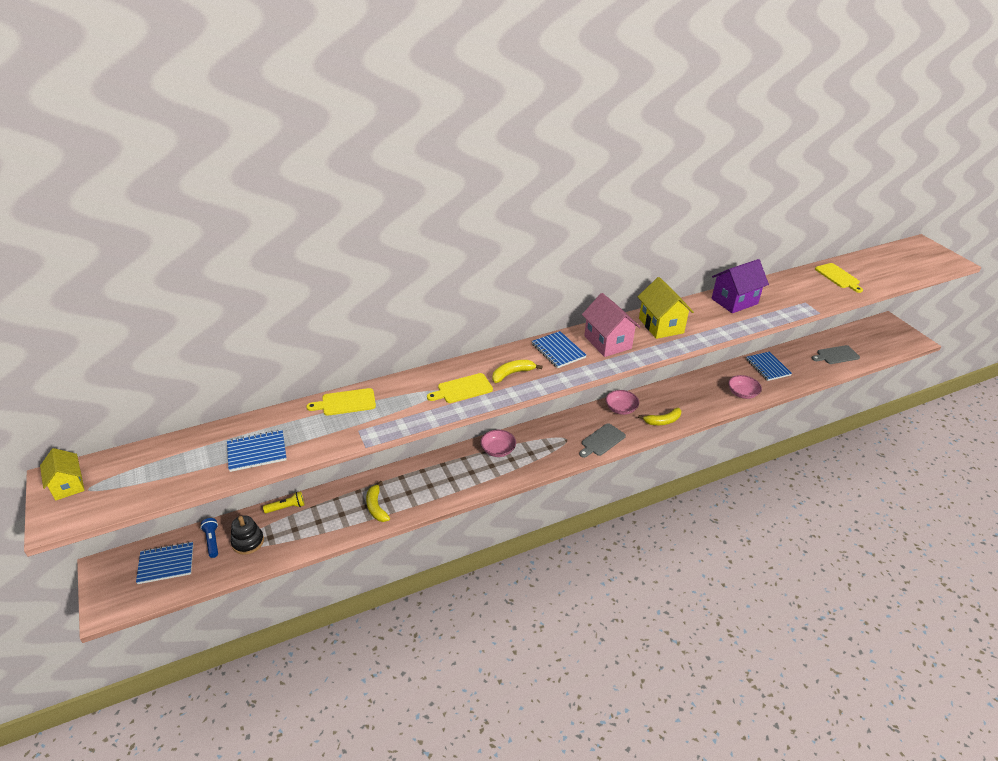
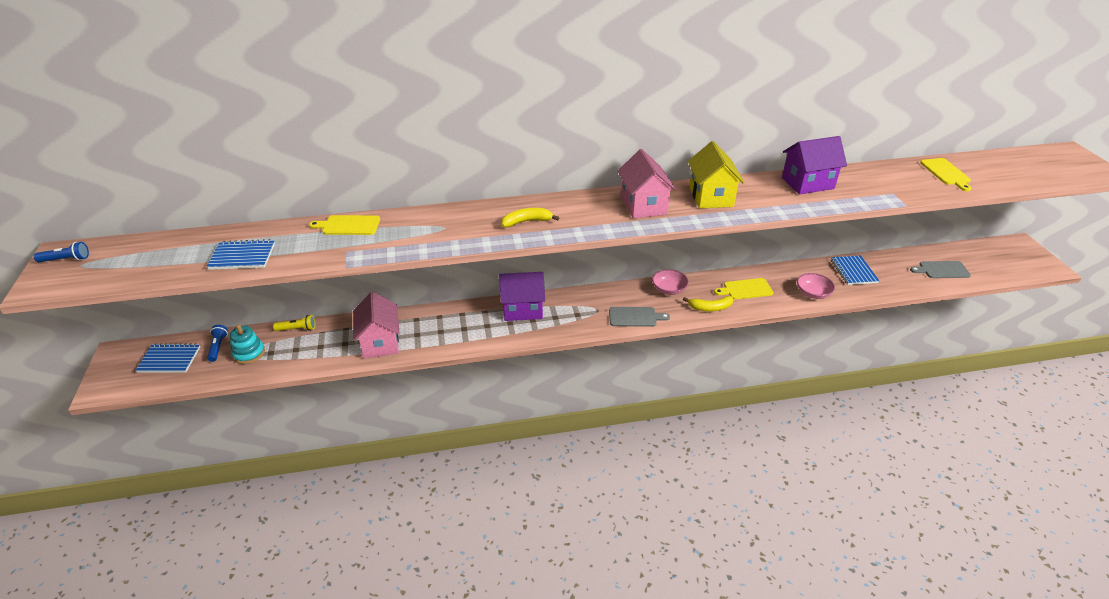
camera: 15 degrees right, 0 degrees up
yellow house [40,448,85,501] -> blue flashlight [33,242,89,262]
black stacking toy [231,515,264,555] -> turquoise stacking toy [230,325,265,364]
yellow banana [366,481,390,522] -> pink house [353,292,400,359]
yellow cutting board [427,373,493,403] -> yellow cutting board moved to [714,278,774,300]
pink bowl [480,430,516,457] -> purple house [499,272,545,321]
blue notebook [532,331,586,368] -> none
grey cutting board [579,423,626,458] -> grey cutting board turned 150 degrees counterclockwise [609,307,670,327]

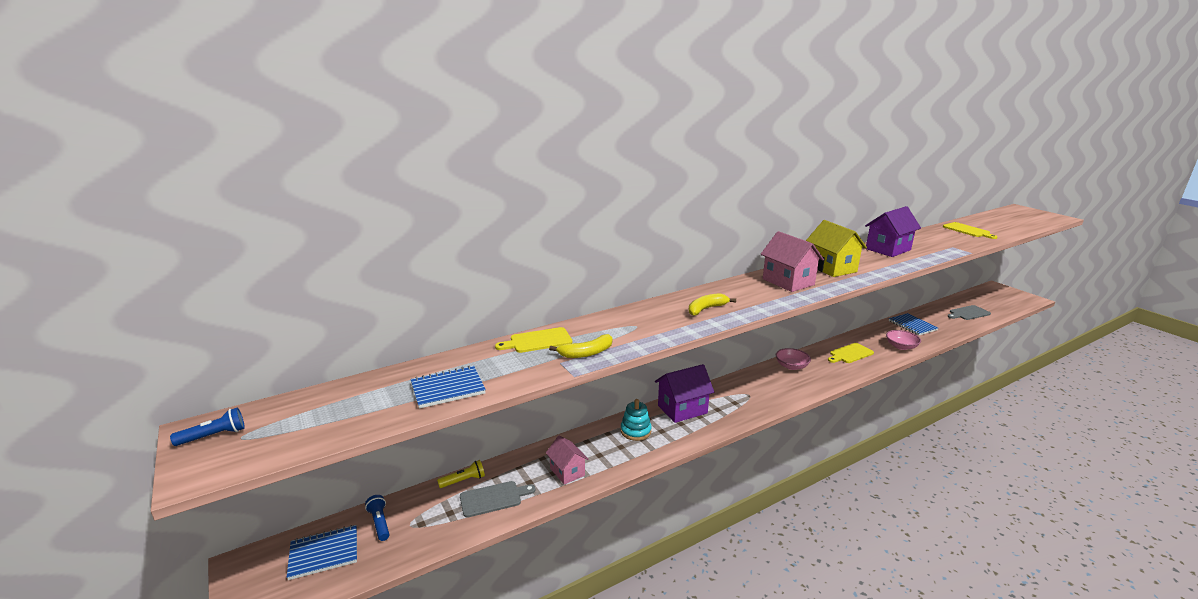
camera: 20 degrees left, 15 degrees down
turquoise stacking toy [230,325,265,364] -> turquoise stacking toy moved to [621,399,652,441]
pink house [353,292,400,359] -> pink house [546,435,589,485], size x0.64
grey cutting board [609,307,670,327] -> grey cutting board moved to [460,481,536,518]
yellow banana [683,296,734,311] -> yellow banana moved to [549,334,612,358]

